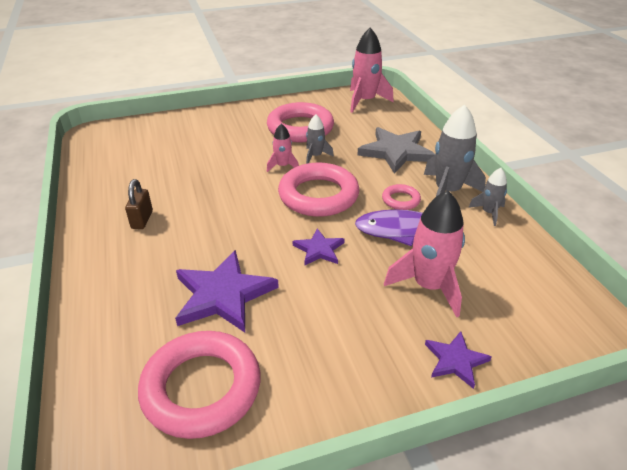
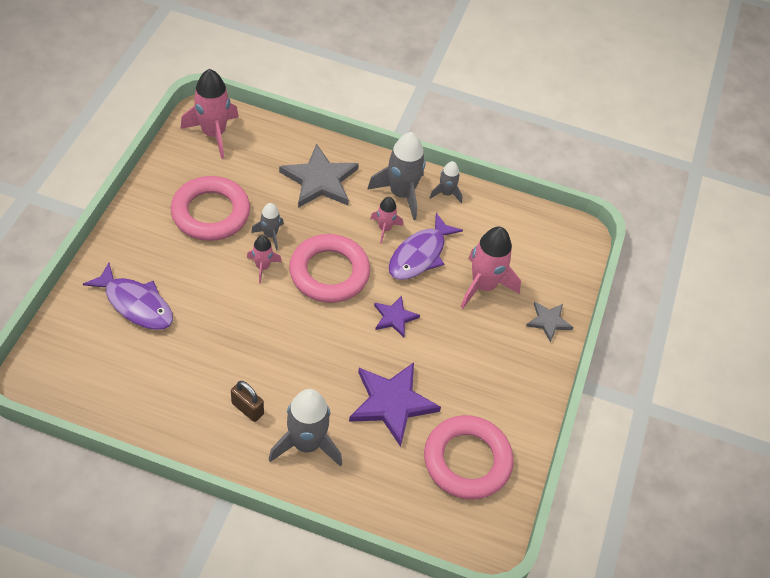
camera: 60 degrees left, 15 degrees up
pink ring [382,184,421,210] -> pink rocket [370,197,403,244]
purple star [425,331,491,389] -> grey star [526,302,574,342]
none -> purple fish [83,263,173,330]
none -> grey rocket [268,389,342,467]

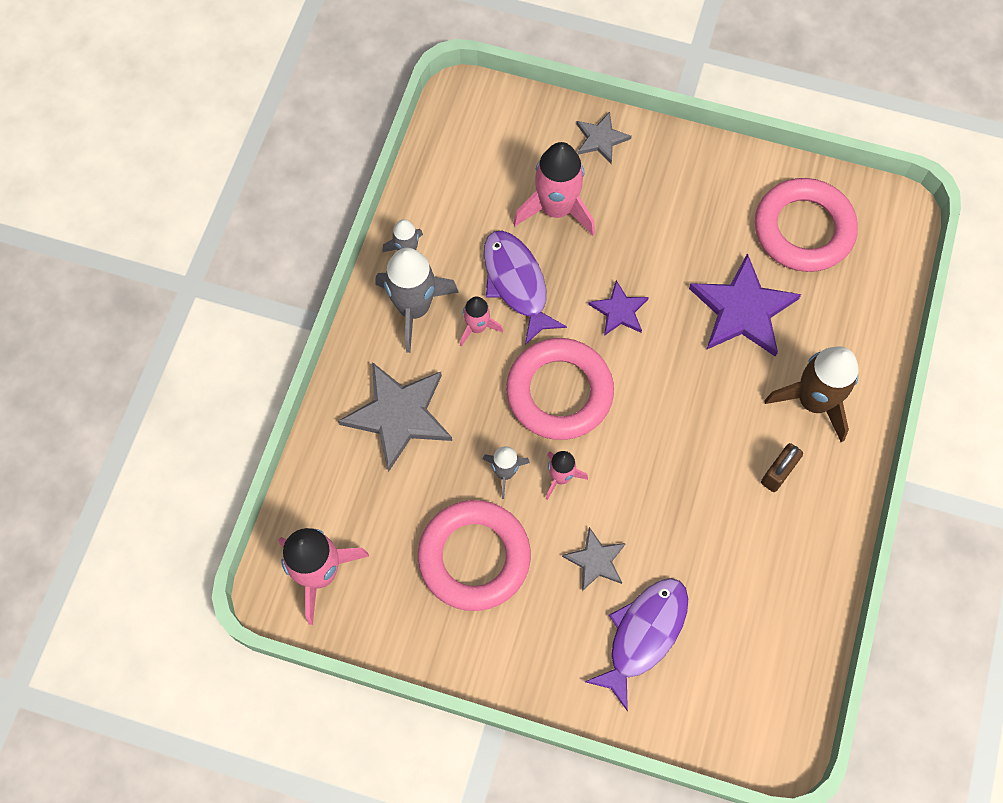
camera: 85 degrees left, 15 degrees up
grey rocket [268,389,342,467] -> brown rocket [764,346,859,442]
purple fish [389,213,463,280] -> purple fish turned 150 degrees counterclockwise [484,231,567,345]
none -> grey star [562,527,626,591]

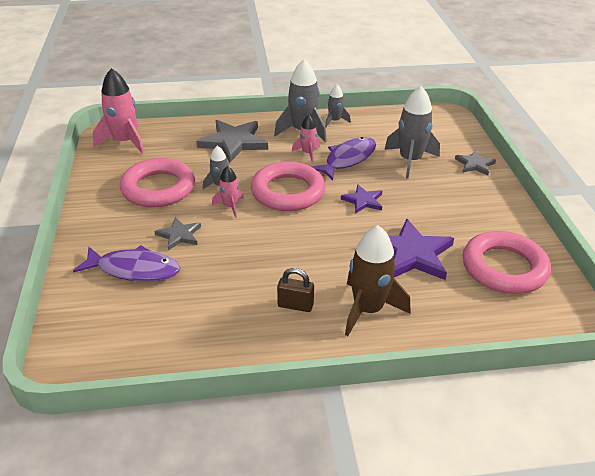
camera: 65 degrees right, 30 degrees down
pink rocket [513,142,595,236] -> grey rocket [384,86,440,179]

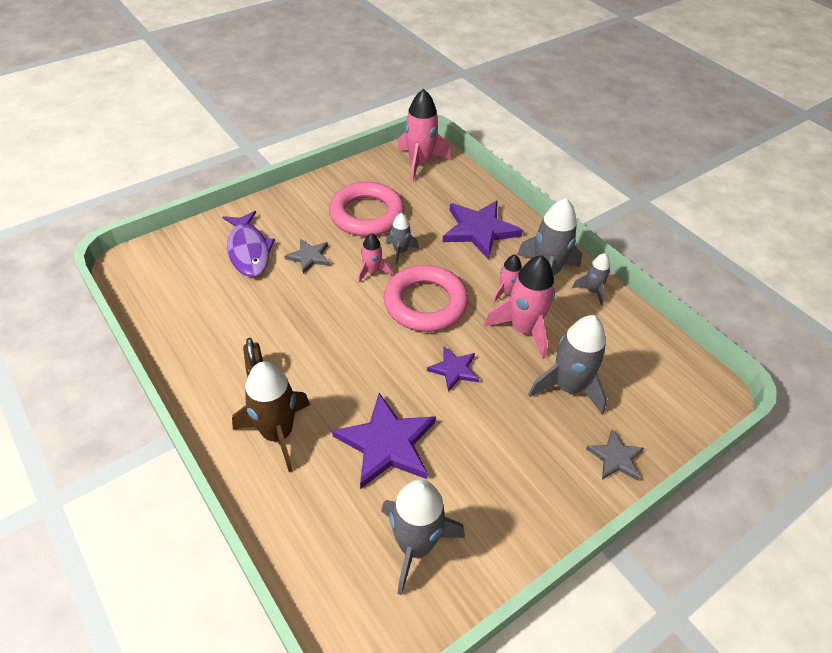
camera: 60 degrees right, 10 degrees up
grey star [196,120,268,163] -> purple star [443,201,523,260]
purple fish [311,137,376,181] -> pink rocket [484,255,555,359]
pink ring [463,231,551,294] -> grey rocket [381,479,465,595]

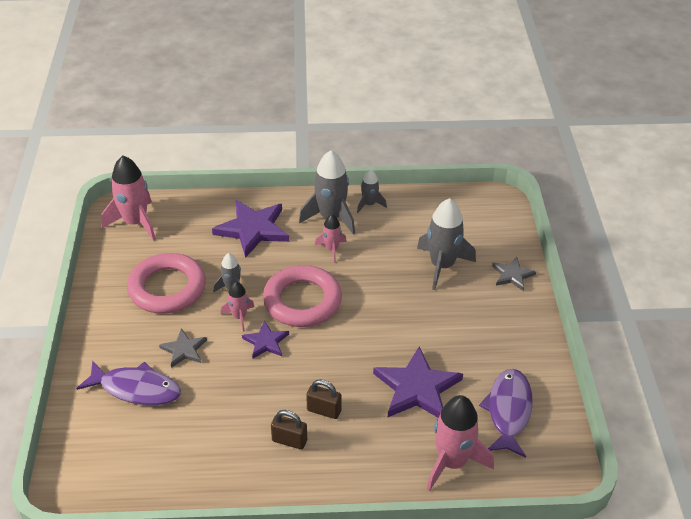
camera: 55 degrees left, 5 degrees down
brown rocket [232,361,310,472] -> none
grey rocket [381,479,465,595] -> purple fish [479,369,533,458]
purple star [427,347,479,392] -> purple star moved to [242,321,289,359]
pink rocket [484,255,555,359] -> pink rocket moved to [427,395,494,492]
none -> brown padlock [306,379,342,419]

